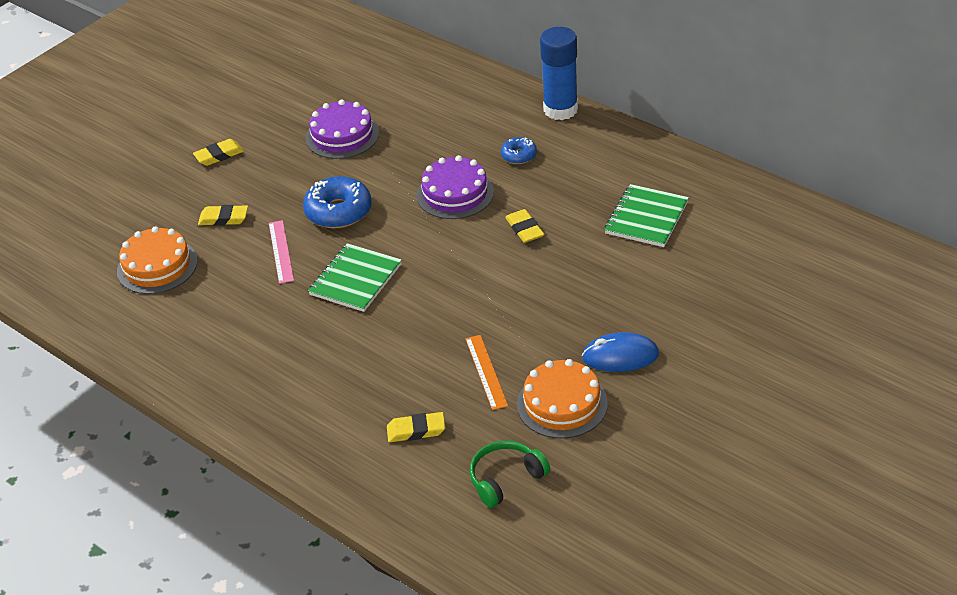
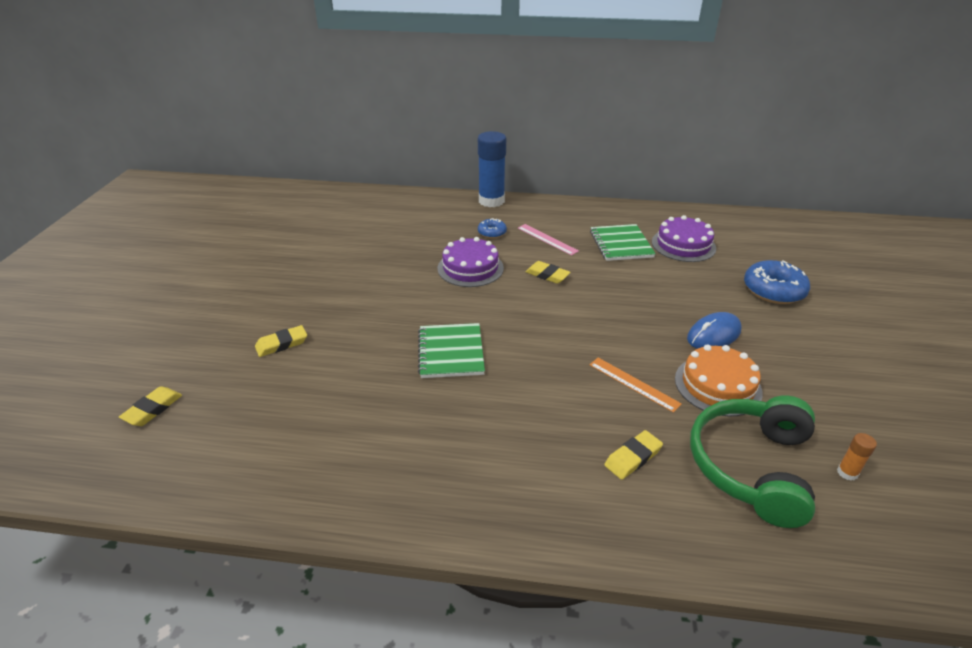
camera: 35 degrees left, 5 degrees down
orange cake [117,226,197,294] -> none
yellow eraser [193,139,244,166] -> yellow eraser moved to [119,386,182,426]
pink ruler [269,220,294,284] -> pink ruler moved to [518,224,579,255]
blue donut [303,176,372,228] -> blue donut moved to [744,260,810,304]
purple cake [306,100,379,159] -> purple cake moved to [652,215,716,262]
green headphones [469,441,550,508] -> green headphones [690,395,815,528], size x1.77
none -> orange glue stick [837,433,877,481]

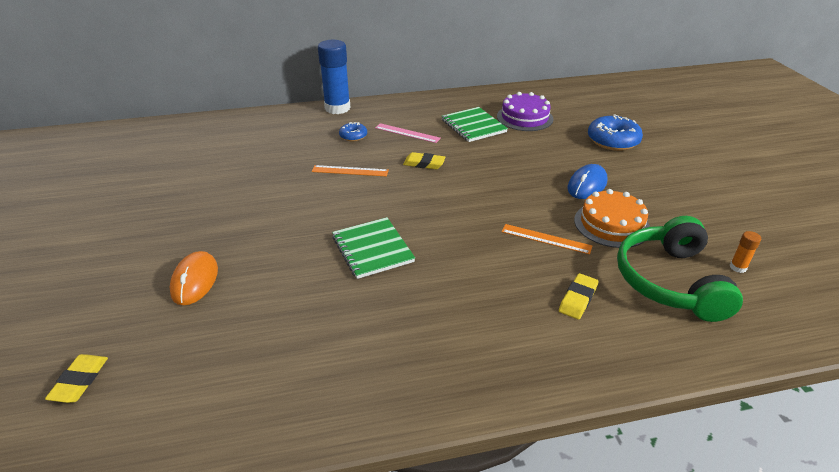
camera: 20 degrees left, 0 degrees up
yellow eraser [255,325,307,357] -> orange mouse [170,251,218,305]
purple cake [438,237,504,287] -> orange ruler [312,165,389,177]

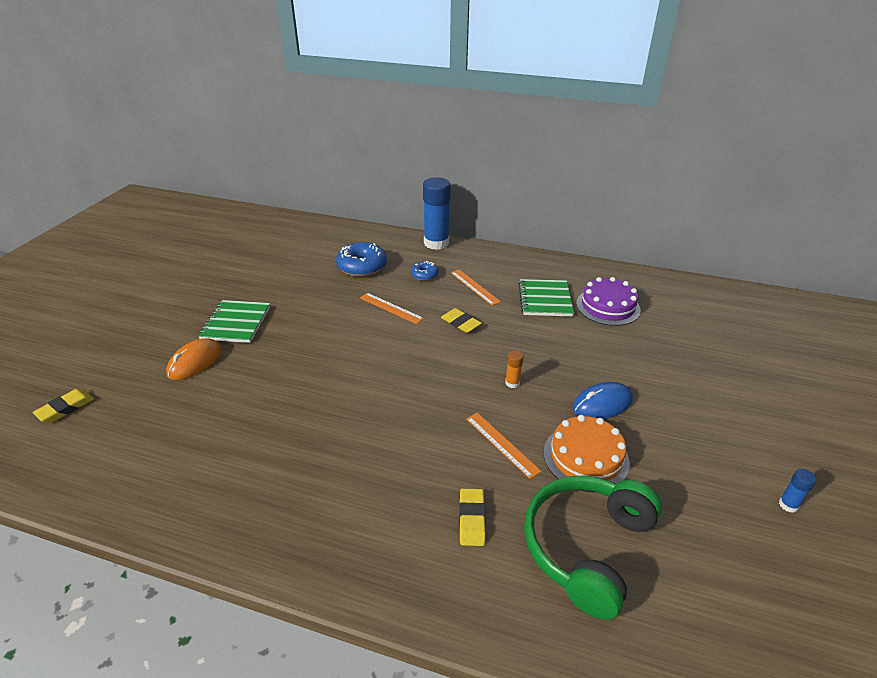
camera: 30 degrees right, 0 degrees up
green notebook [332,217,415,279] -> green notebook moved to [198,300,270,343]
pink ruler [375,123,441,143] -> orange ruler [451,270,501,306]
yellow eraser [559,273,599,320] -> yellow eraser turned 60 degrees counterclockwise [459,488,486,546]
blue donut [588,114,643,151] -> blue donut moved to [336,242,387,277]
orange glue stick [730,231,761,273] -> orange glue stick moved to [505,350,523,388]
none -> blue glue stick [779,469,816,513]

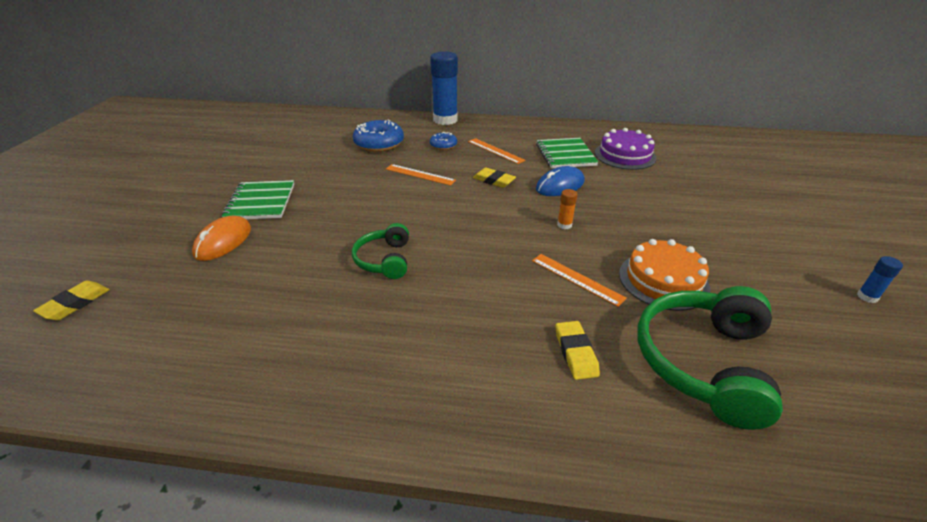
camera: 10 degrees left, 0 degrees up
blue mouse [573,382,633,419] -> blue mouse moved to [536,166,585,196]
none -> green headphones [352,223,409,279]

